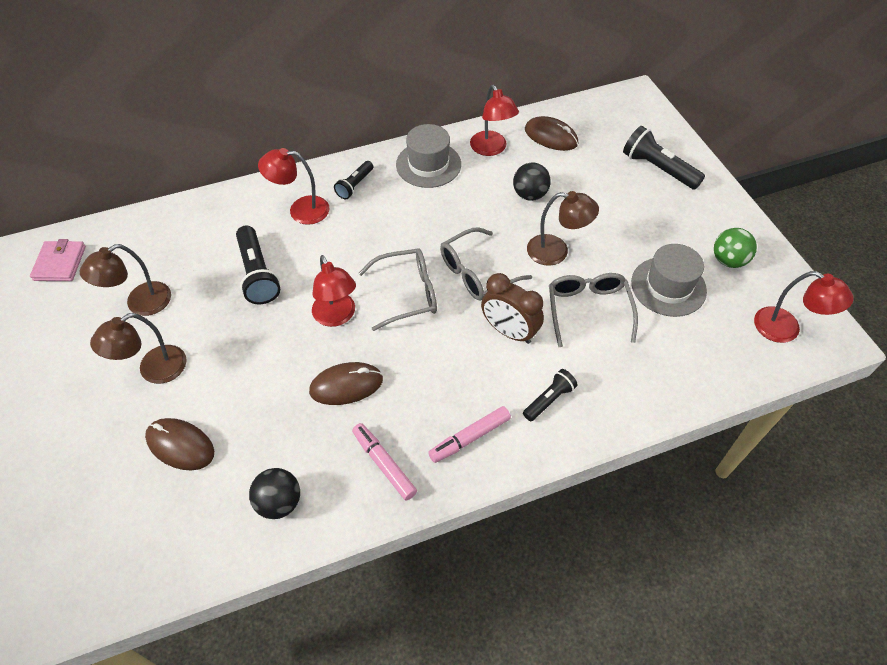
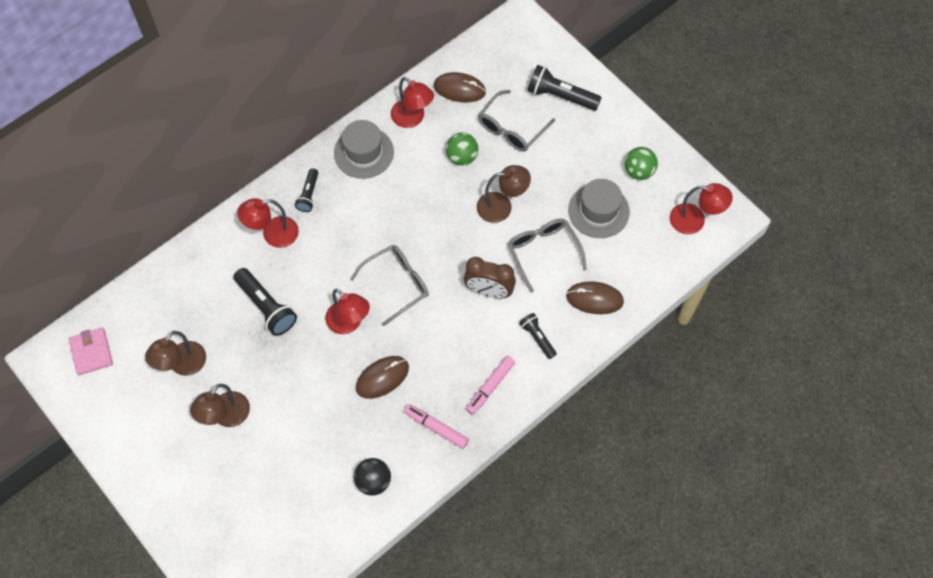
camera: 20 degrees left, 10 degrees up
brown mouse [145,418,214,470] -> brown mouse moved to [566,281,624,314]
grey glasses [440,227,532,301] -> grey glasses moved to [478,90,555,152]
black ball [513,162,551,201] -> green ball [446,132,478,166]
black flashlight [523,369,578,421] -> black flashlight turned 60 degrees counterclockwise [519,313,557,359]

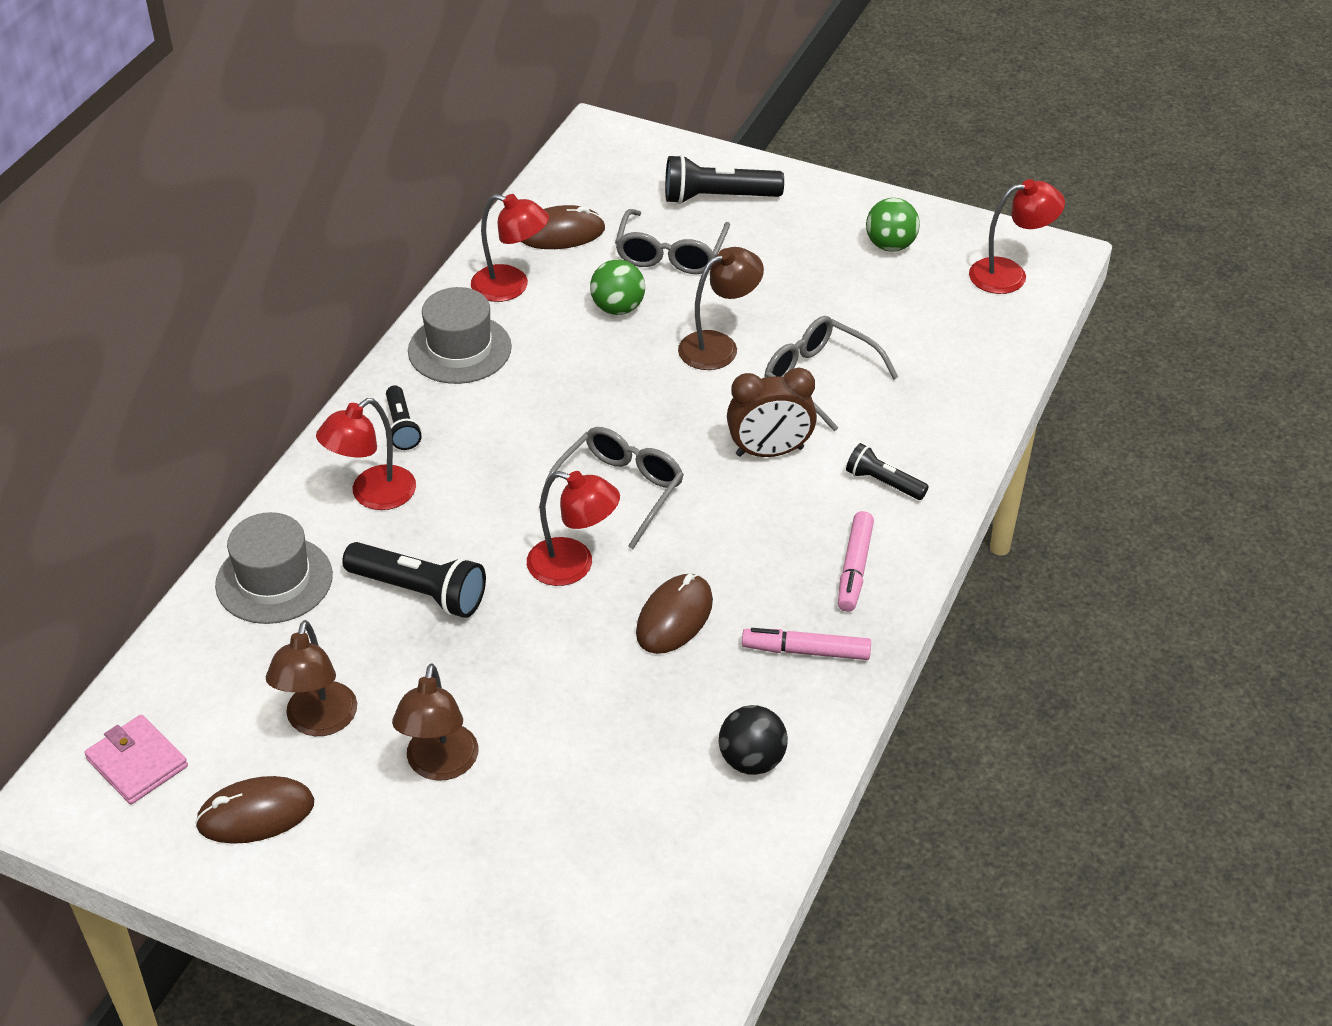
camera: 25 degrees left, 20 degrees down
brown mouse [566,281,624,314] -> brown mouse moved to [195,776,314,844]
grey hat [568,179,630,238] -> grey hat moved to [215,512,333,624]

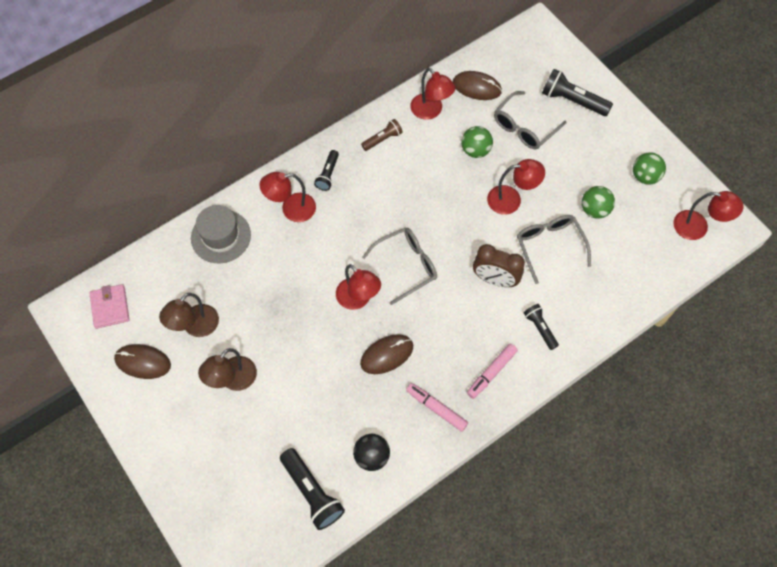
camera: 30 degrees right, 20 degrees up
black flashlight [342,542,486,618] -> black flashlight moved to [280,448,345,530]
grey hat [408,287,512,384] -> brown flashlight [361,119,403,151]
brown lamp [678,247,764,370] -> red lamp [487,159,545,215]
none -> green ball [582,186,615,219]

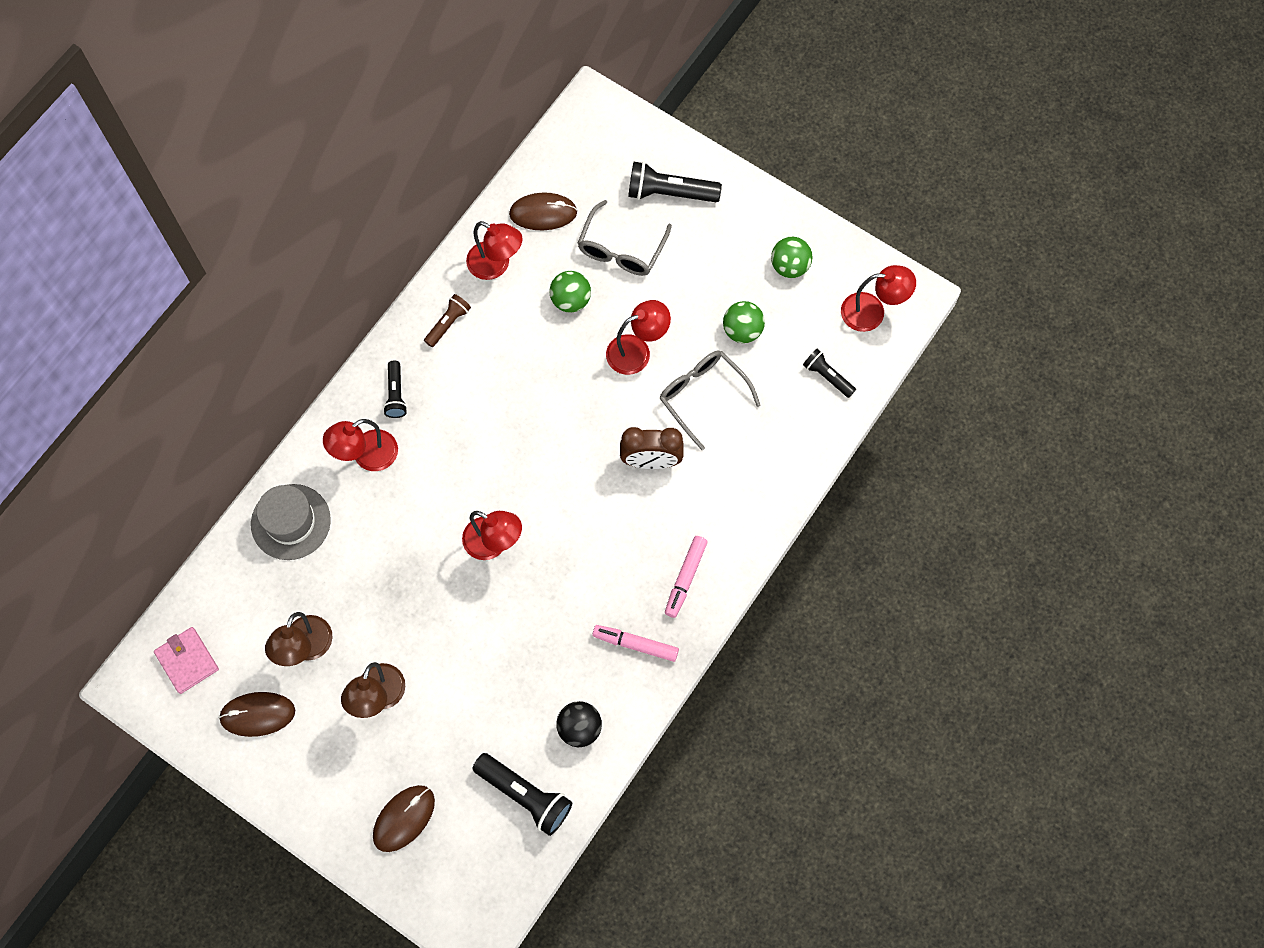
camera: 20 degrees left, 5 degrees up
brown mouse [360,334,413,374] -> brown mouse moved to [373,785,435,852]
grey glasses [362,227,437,305] -> none
black flashlight [524,304,559,350] -> black flashlight moved to [803,349,856,398]

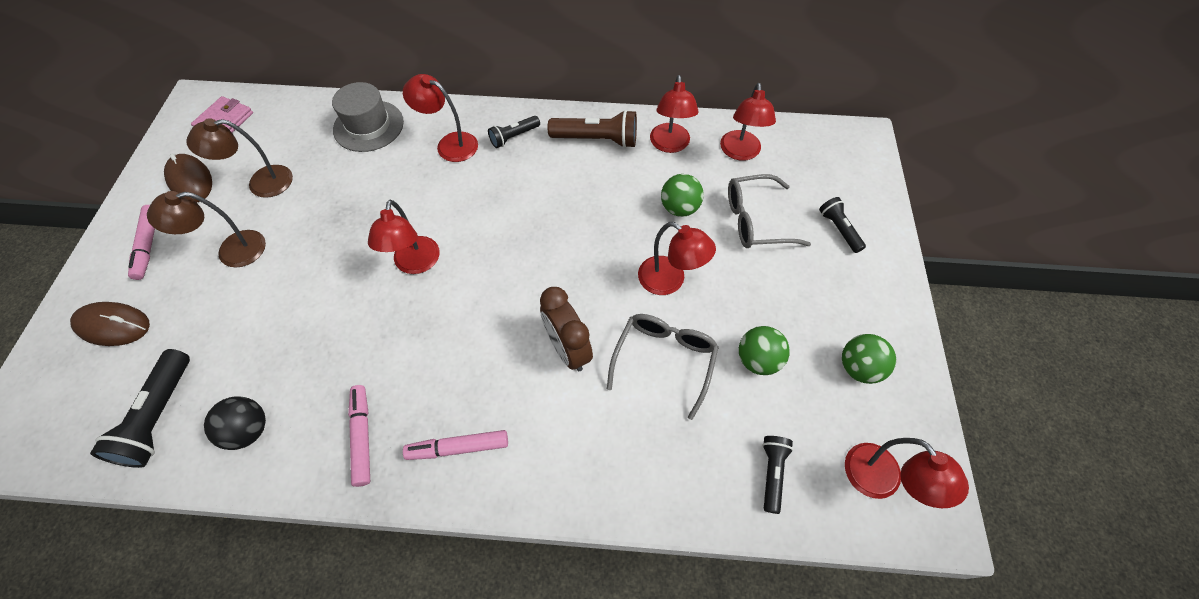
camera: 60 degrees right, 10 degrees down
brown flashlight [424,294,471,347] -> brown flashlight [548,110,637,148], size x1.66
brown mouse [509,193,577,230] -> red lamp [720,83,776,161]
black flashlight [628,161,722,202] -> black flashlight [819,197,866,253], size x0.60
none -> pink marker [128,205,155,280]

